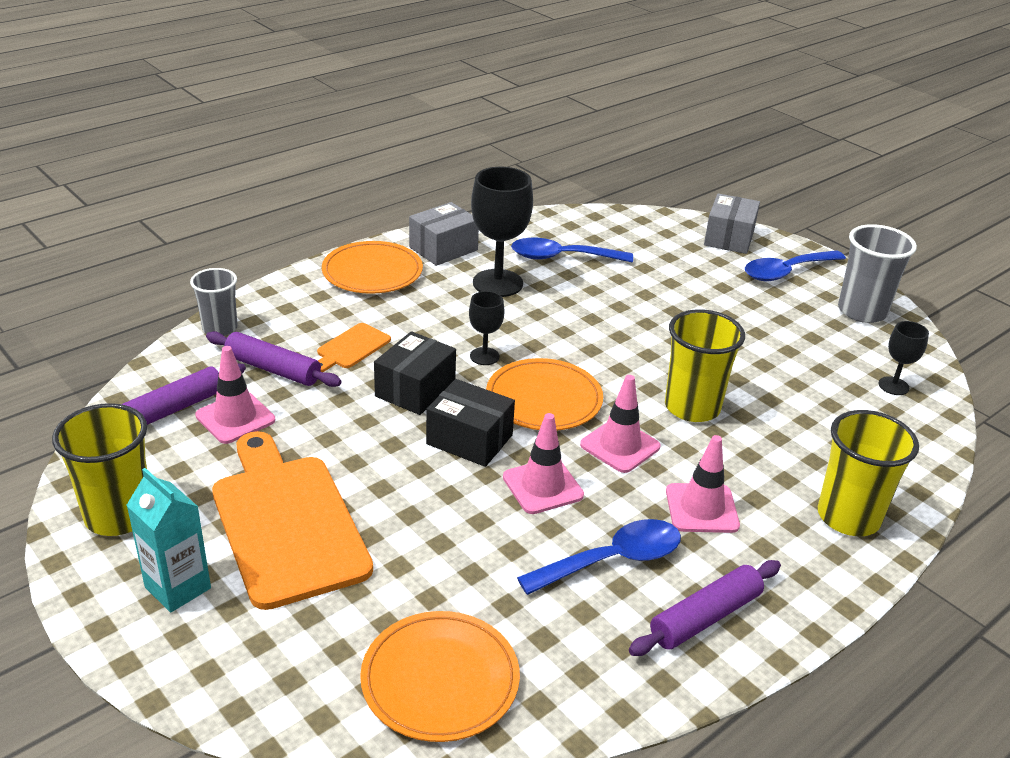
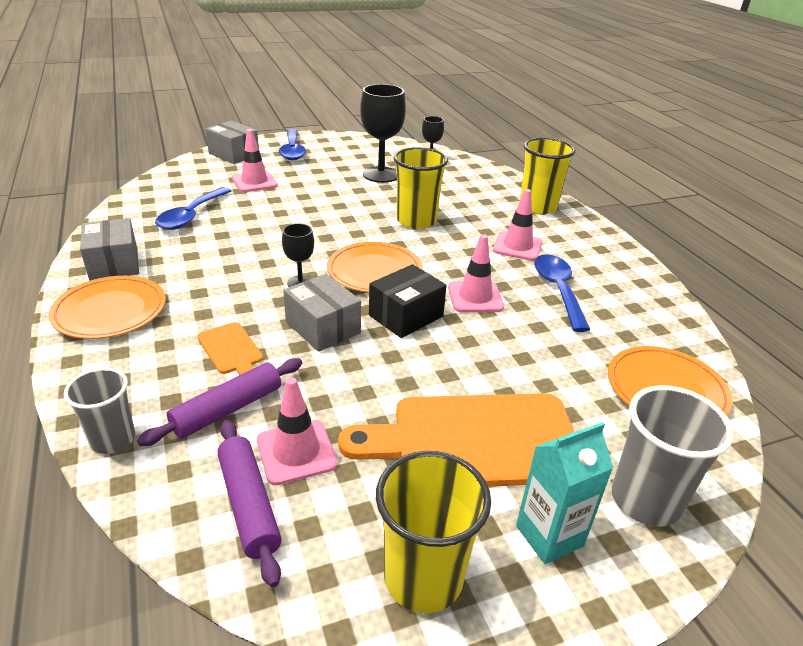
camera: 70 degrees left, 0 degrees up
black box [374,331,456,415] -> grey box [283,274,361,352]
black goblet [471,167,533,297] -> black goblet moved to [360,84,406,183]
pink traffic cone [580,375,661,473] -> pink traffic cone moved to [232,129,278,192]
purple rolling pin [629,560,781,656] -> none
grey cup [838,224,917,323] -> grey cup moved to [612,385,734,527]

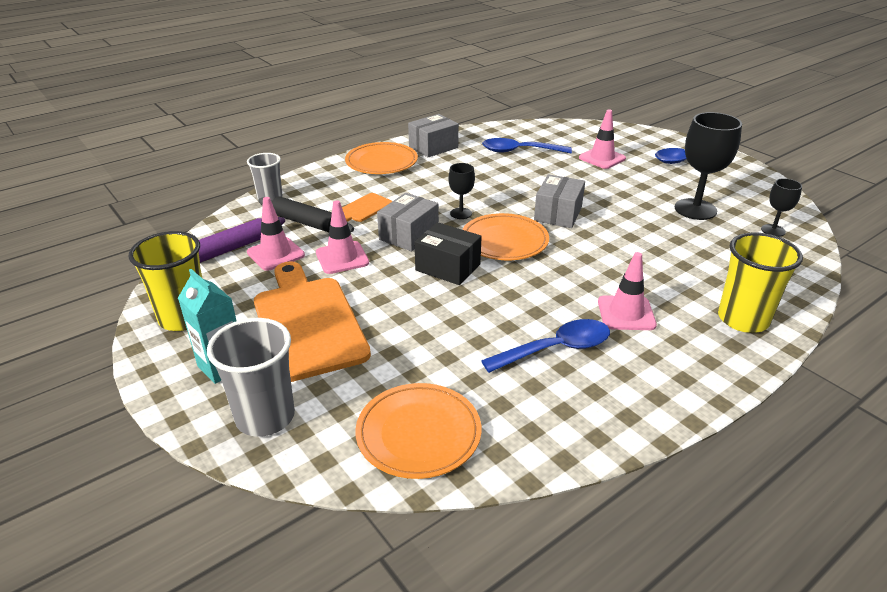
camera: 75 degrees right, 0 degrees up
purple rolling pin [137,358,302,446] -> black rolling pin [259,196,354,232]
grey box [205,121,259,164] -> grey box moved to [534,174,585,228]
yellow cup [394,147,448,229] -> none
pink traffic cone [448,234,504,312] -> pink traffic cone moved to [316,200,369,274]

